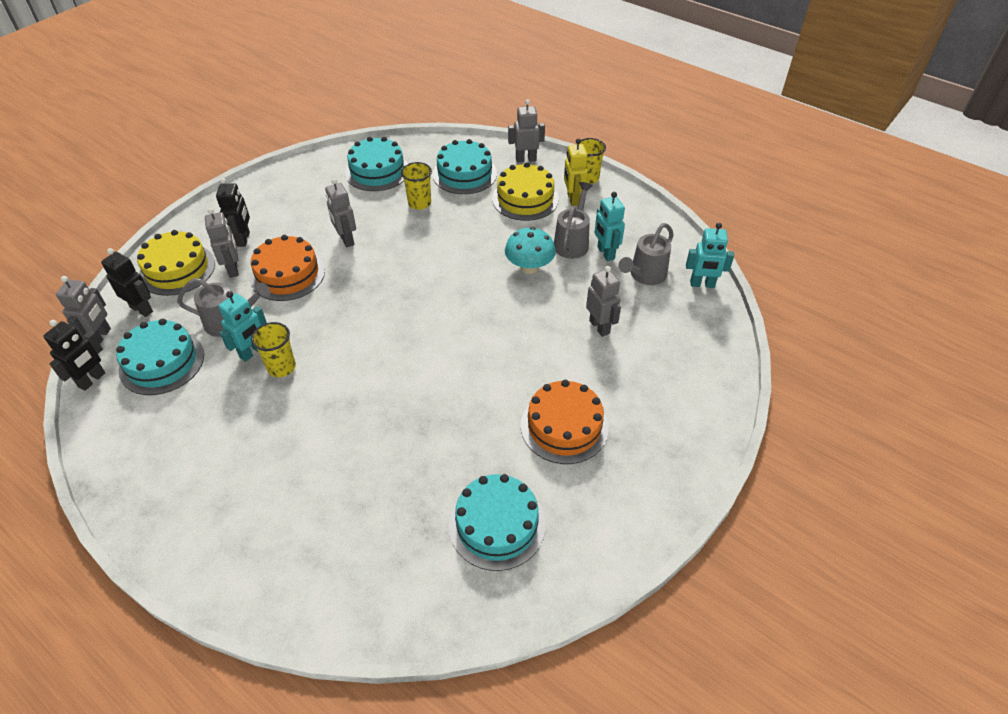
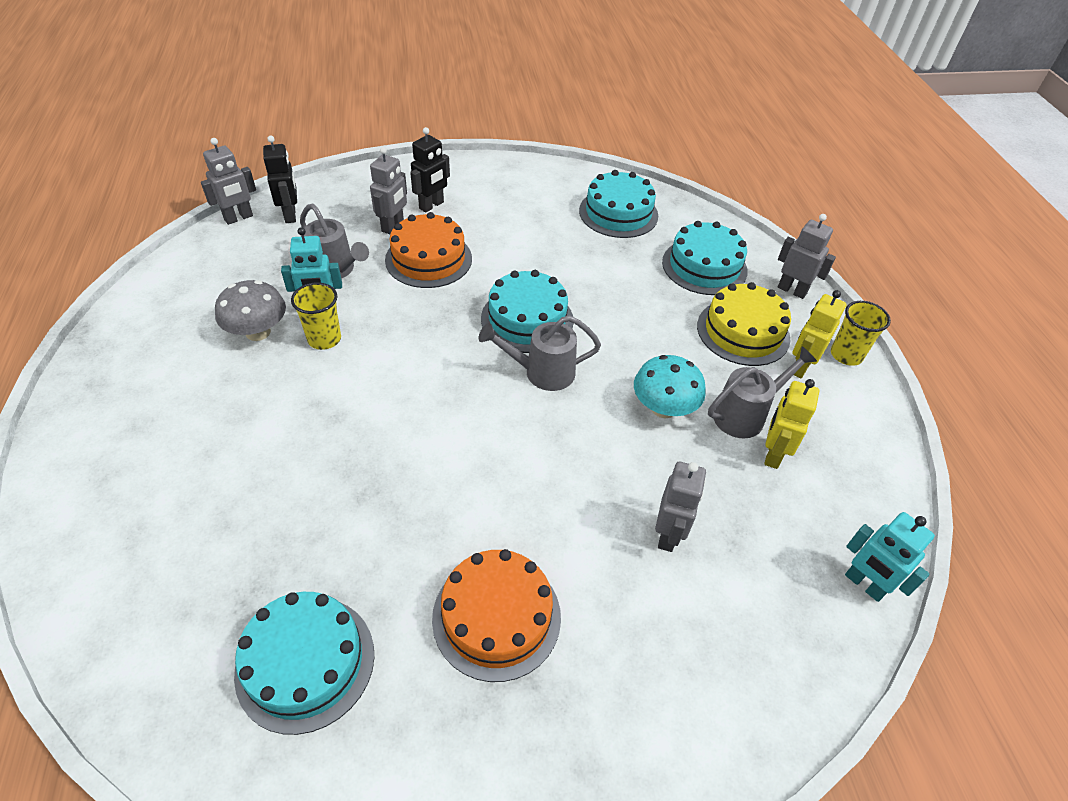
camera: 40 degrees right, 0 degrees up
black robot [43,320,105,391] -> none
turquoise cake [116,319,204,395] -> turquoise cake moved to [481,270,574,353]
yellow cake [137,230,215,296] -> none
grey robot [325,178,356,247] -> none
yellow cup [401,162,432,210] -> none
turquoise robot [595,192,625,261] -> yellow robot [764,379,819,469]
grey watering can [619,223,674,285] -> grey watering can moved to [479,315,601,391]
none -> grey mushroom [215,280,286,341]

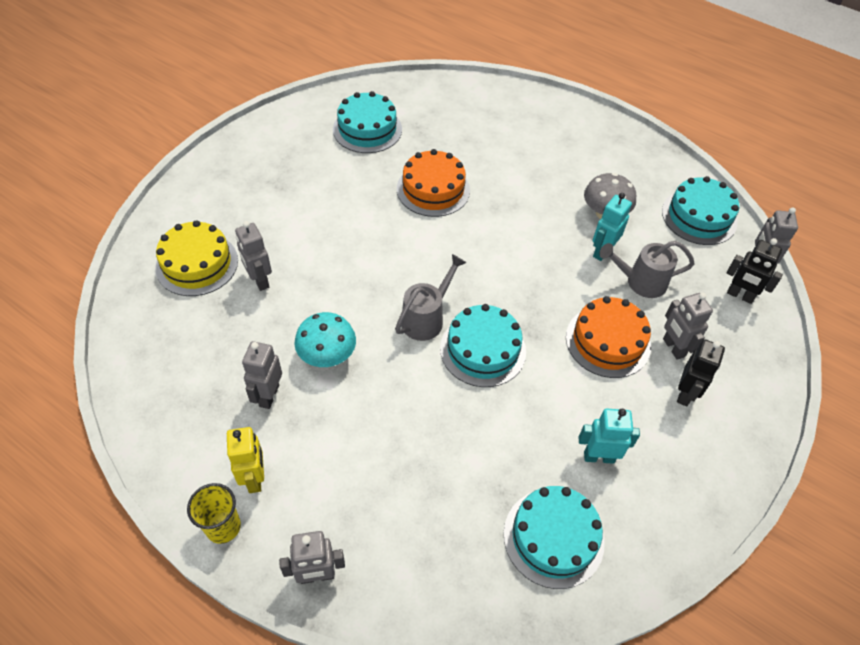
camera: 135 degrees right, 5 degrees up
yellow cup [291,283,341,350] -> none
black robot [410,127,450,213] -> black robot turned 150 degrees counterclockwise [677,339,725,406]
orange cake [432,549,561,682] -> orange cake moved to [397,149,470,217]
turquoise cake [662,221,748,295] -> turquoise cake moved to [662,176,739,245]
yellow cake [697,282,791,366] -> yellow cake moved to [155,220,238,296]
grey watering can [708,346,817,439] -> grey robot [242,341,282,409]
yellow robot [764,379,819,469] -> none
turquoise robot [845,512,935,602] -> turquoise robot moved to [578,409,640,464]

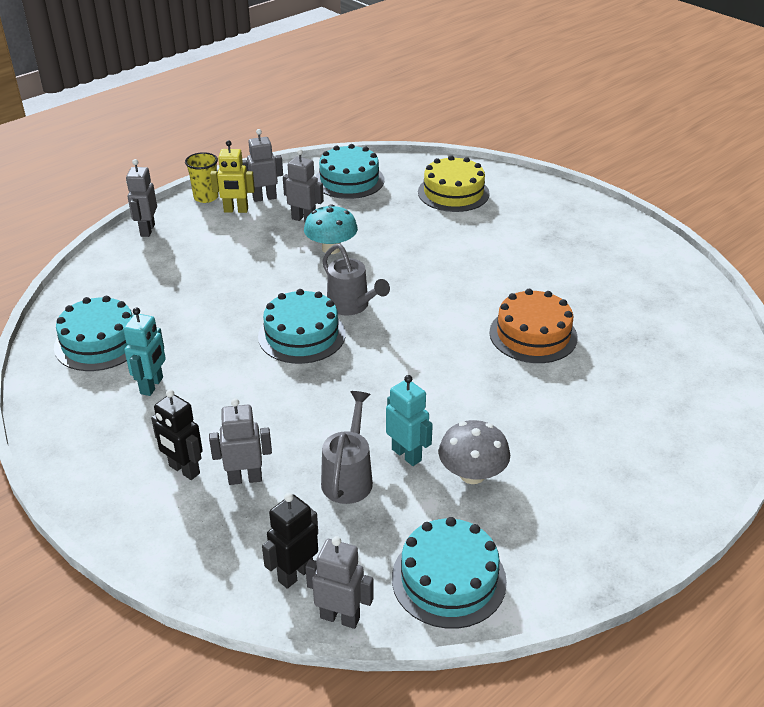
camera: 105 degrees right, 15 degrees down
grey robot [235,221,272,291] -> grey robot moved to [242,129,283,202]
turquoise cake [333,91,402,153] -> turquoise cake moved to [315,144,384,199]
orange cake [566,296,651,378] -> none

